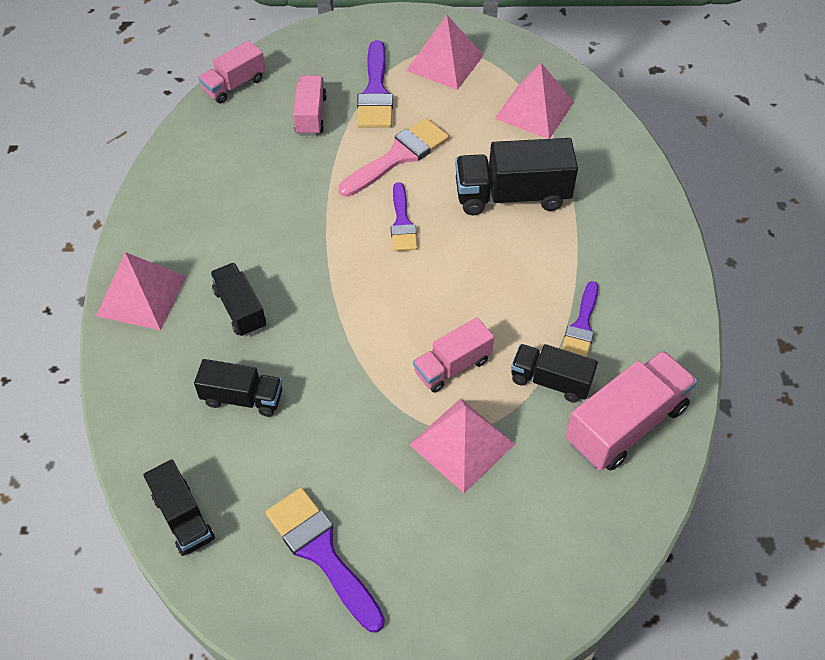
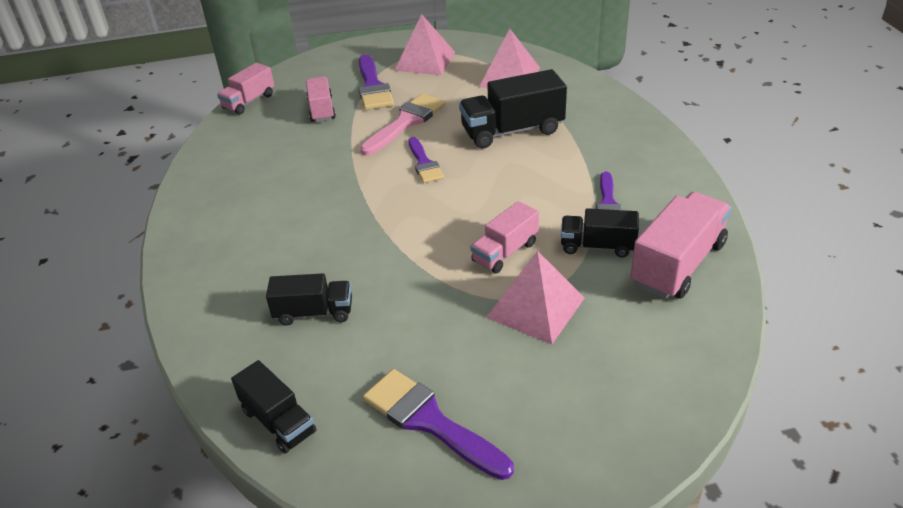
camera: 10 degrees left, 15 degrees down
pink pyramid [96,252,186,330] -> none
black truck [210,263,266,337] -> none

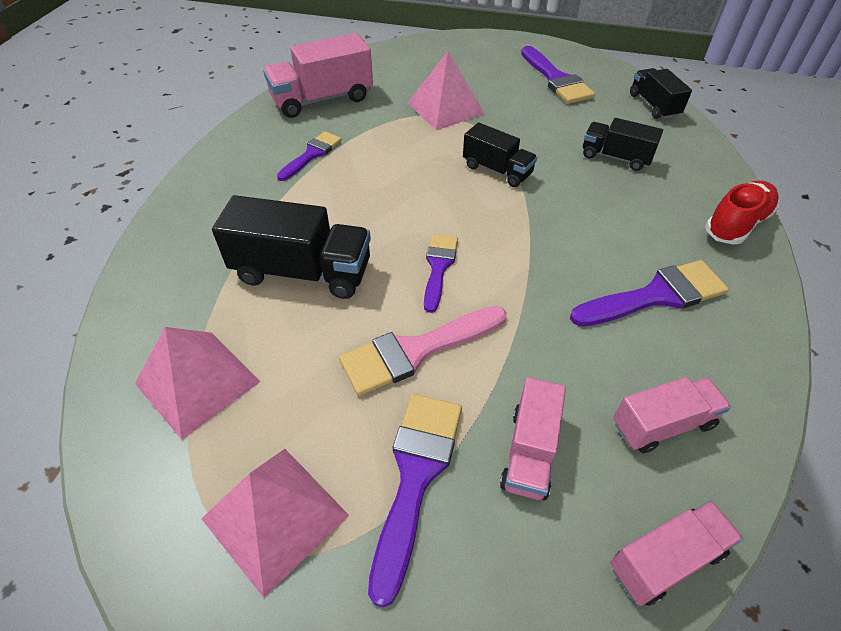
camera: 155 degrees left, 10 degrees up
pink truck [470,201,539,273] -> pink truck moved to [613,377,731,453]
black truck [561,208,639,258] -> black truck moved to [463,123,537,187]
none -> purple brush [570,260,729,326]
none -> red shoe [705,181,779,245]

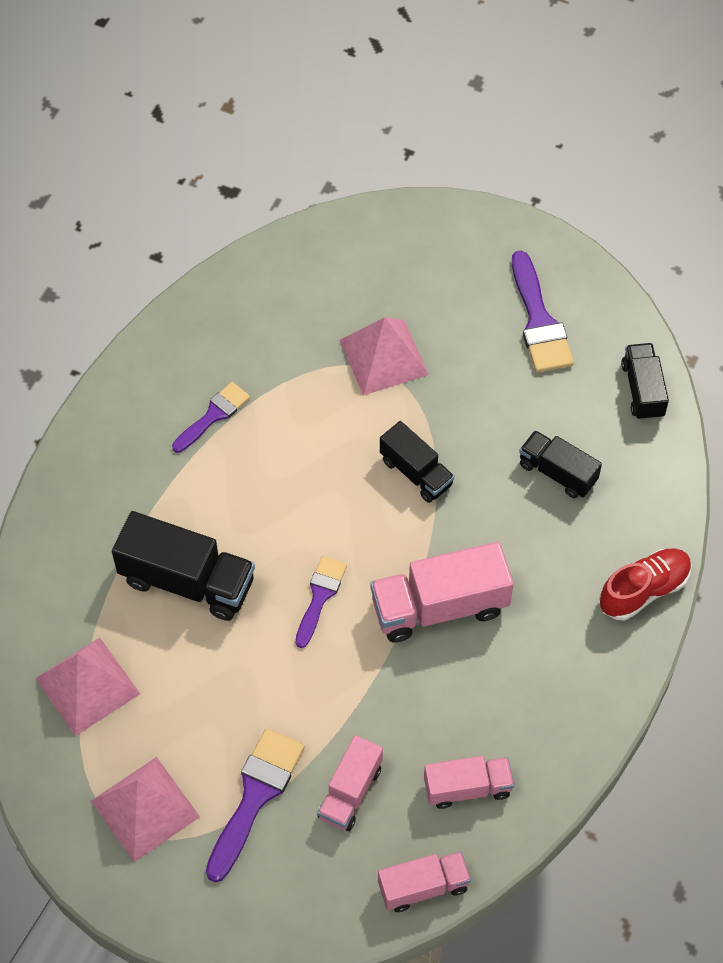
camera: 10 degrees right, 10 degrees up
pink truck [263,33,373,118] -> pink truck moved to [370,542,514,643]
pink brush [339,306,507,396] -> none
purple brush [570,260,729,326] -> none

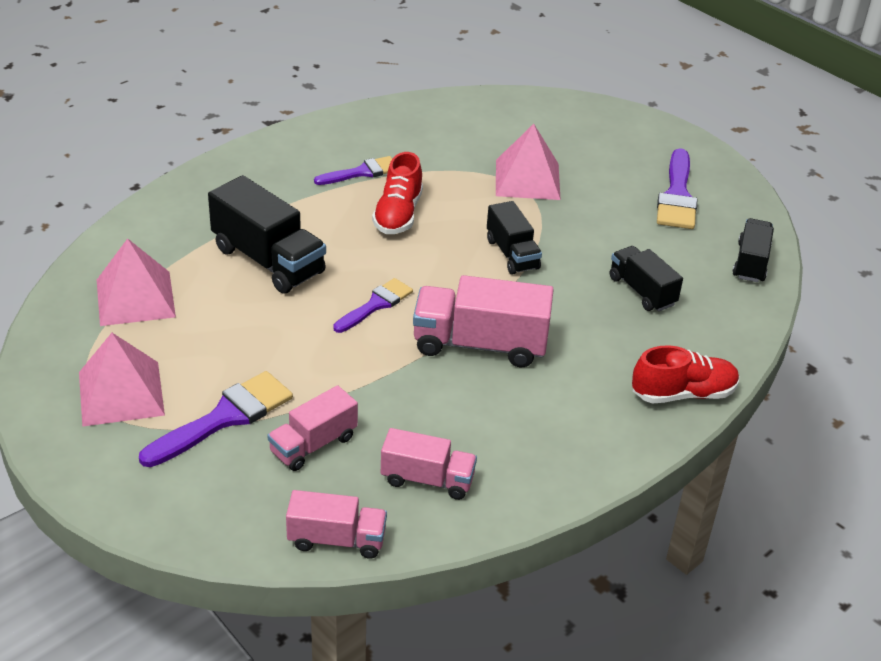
camera: 20 degrees right, 20 degrees down
none -> red shoe [372,152,423,234]

